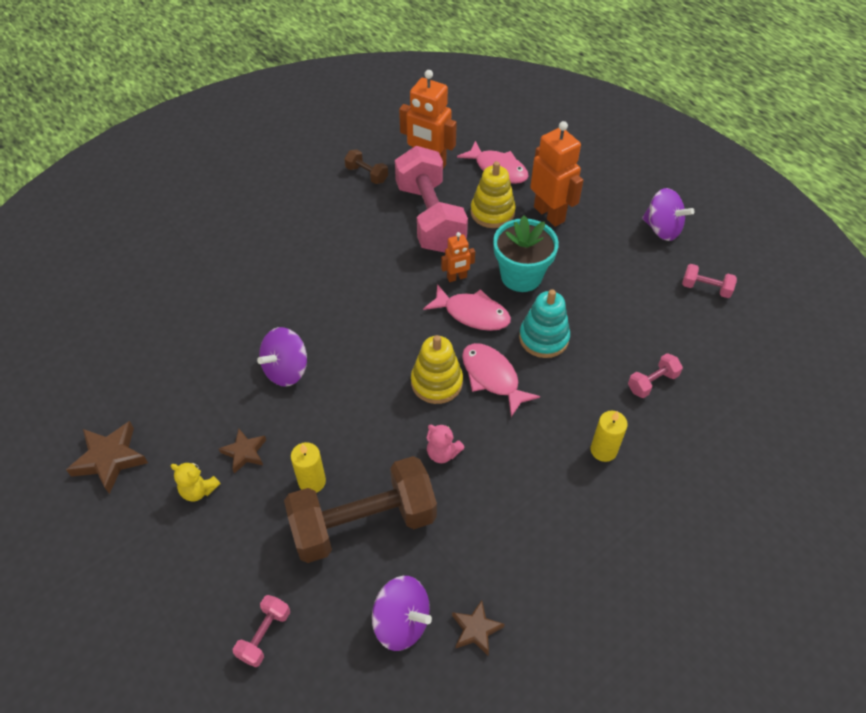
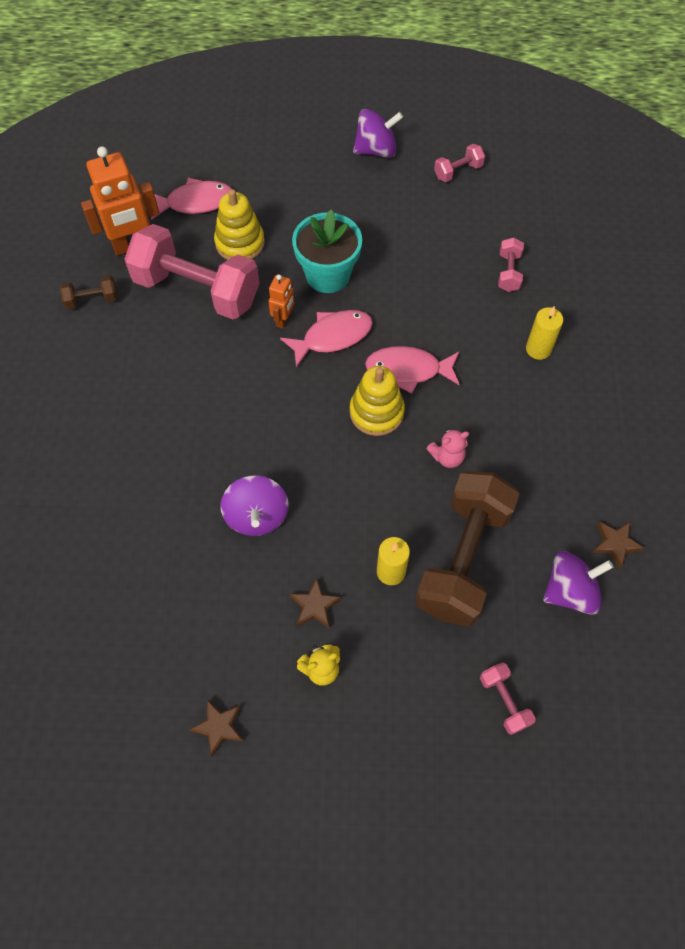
camera: 50 degrees left, 10 degrees up
brown star [66,421,148,494] -> brown star [189,699,244,757], size x0.63
turquoise stacking toy [519,289,570,358] -> none
orange robot [530,121,583,227] -> none

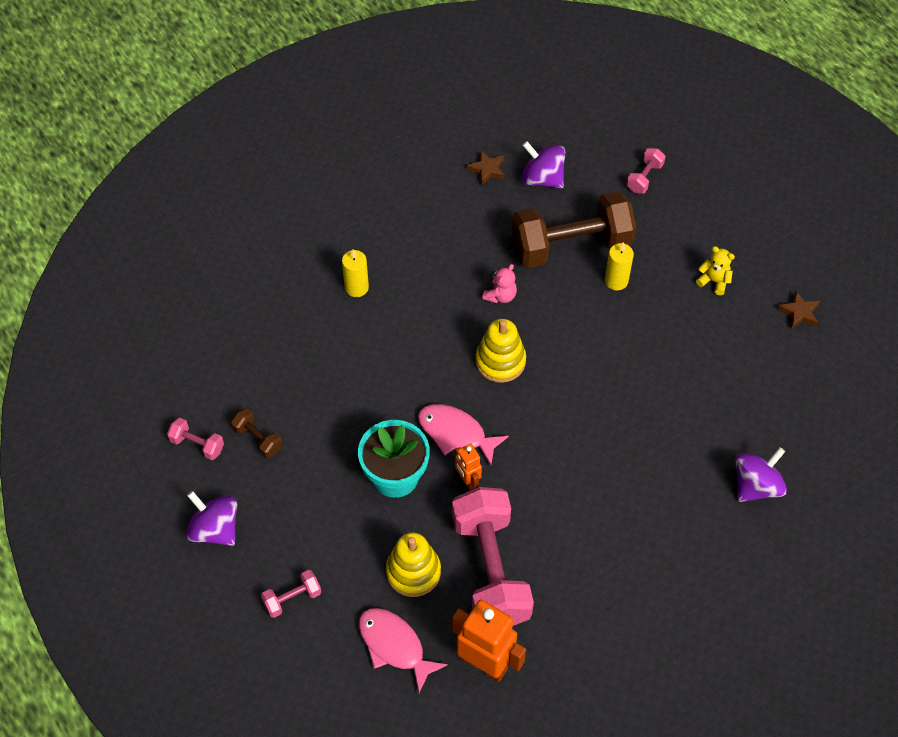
camera: 125 degrees left, 5 degrees down
brown dumbbell [60,275,118,309] -> brown dumbbell moved to [231,408,282,458]
purple spinning top [221,475,289,536] -> purple spinning top moved to [736,447,787,502]
orange robot [268,274,294,329] -> orange robot turned 105 degrees counterclockwise [455,443,482,490]
brown star [290,578,341,628] -> none
pink fish [365,346,460,394] -> none
pink teddy bear [427,428,469,468] -> pink teddy bear turned 90 degrees clockwise [482,264,517,304]
pink dumbbell [498,237,524,292] -> pink dumbbell moved to [261,570,321,618]

